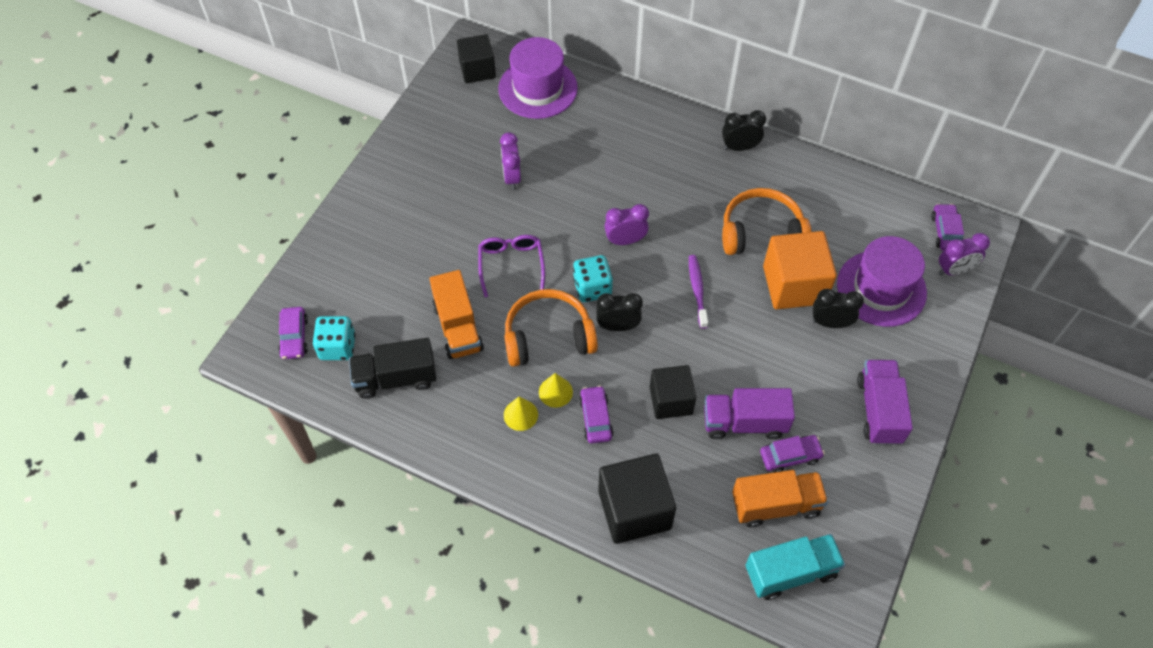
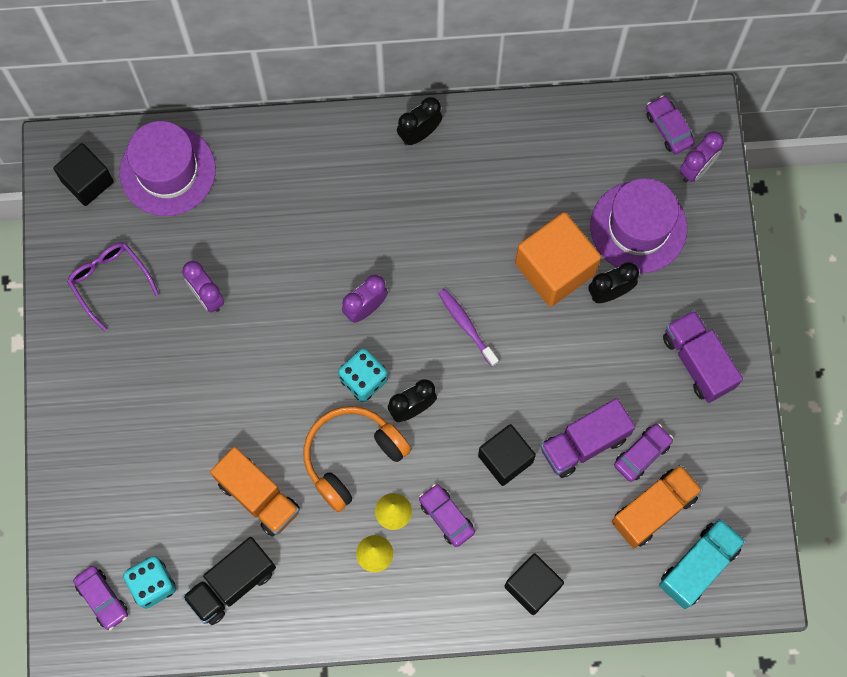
camera: 30 degrees left, 15 degrees up
purple glasses [478,235,545,297] -> purple glasses moved to [67,243,159,331]
black cube [598,454,676,544] -> black cube [504,554,564,615], size x0.66
orange headphones [722,188,812,255] -> none

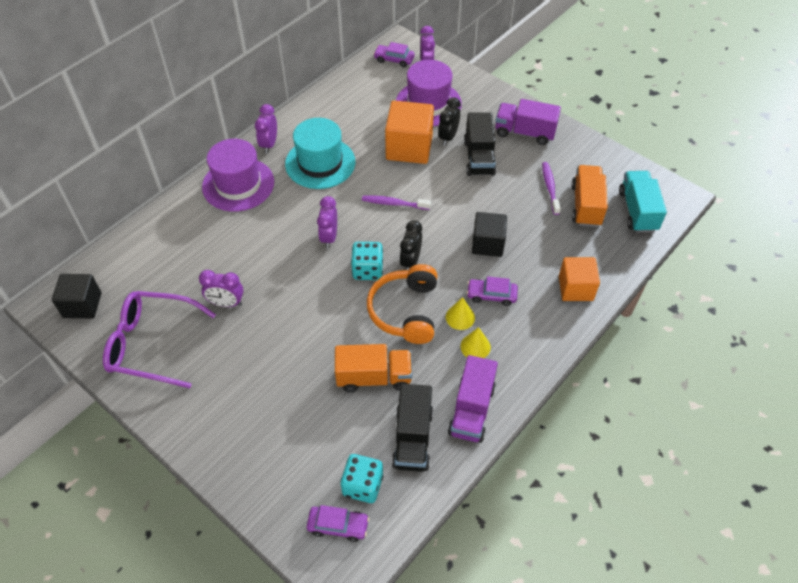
camera: 45 degrees left, 20 degrees down
purple glasses [67,243,159,331] -> purple glasses [103,291,216,388], size x1.57
purple hat [120,121,216,216] -> purple hat moved to [202,139,274,212]
black clock [397,97,442,145] -> purple clock [255,104,277,153]
black cube [504,554,564,615] -> orange cube [559,257,600,301]
purple truck [541,398,635,478] -> purple truck moved to [448,355,498,443]
purple car [614,424,673,482] -> purple toothbrush [542,162,561,215]
none -> turquoise hat [285,118,355,189]
none -> black truck [464,112,496,176]

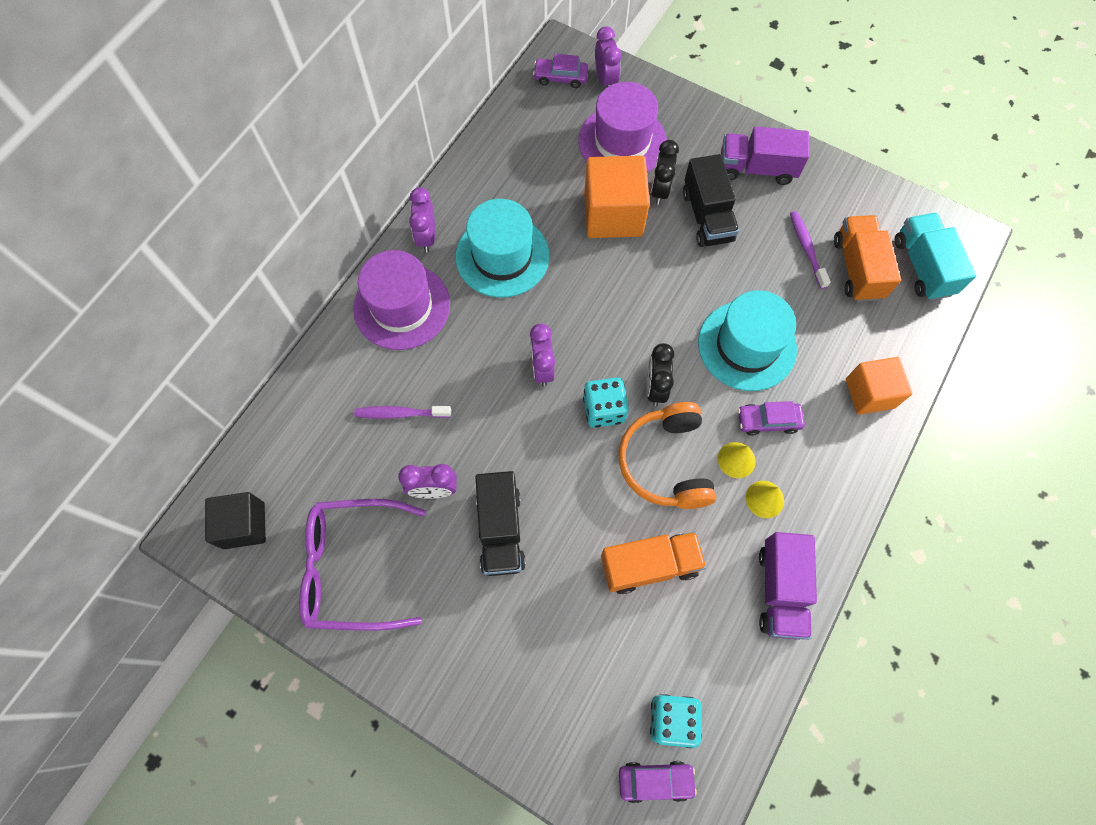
camera: 10 degrees left, 15 degrees up
purple toothbrush [362,195,431,210] -> purple toothbrush moved to [354,406,451,419]
black truck [392,384,433,472] -> black truck moved to [475,471,526,576]
black cube [472,212,507,257] -> turquoise hat [698,290,797,391]

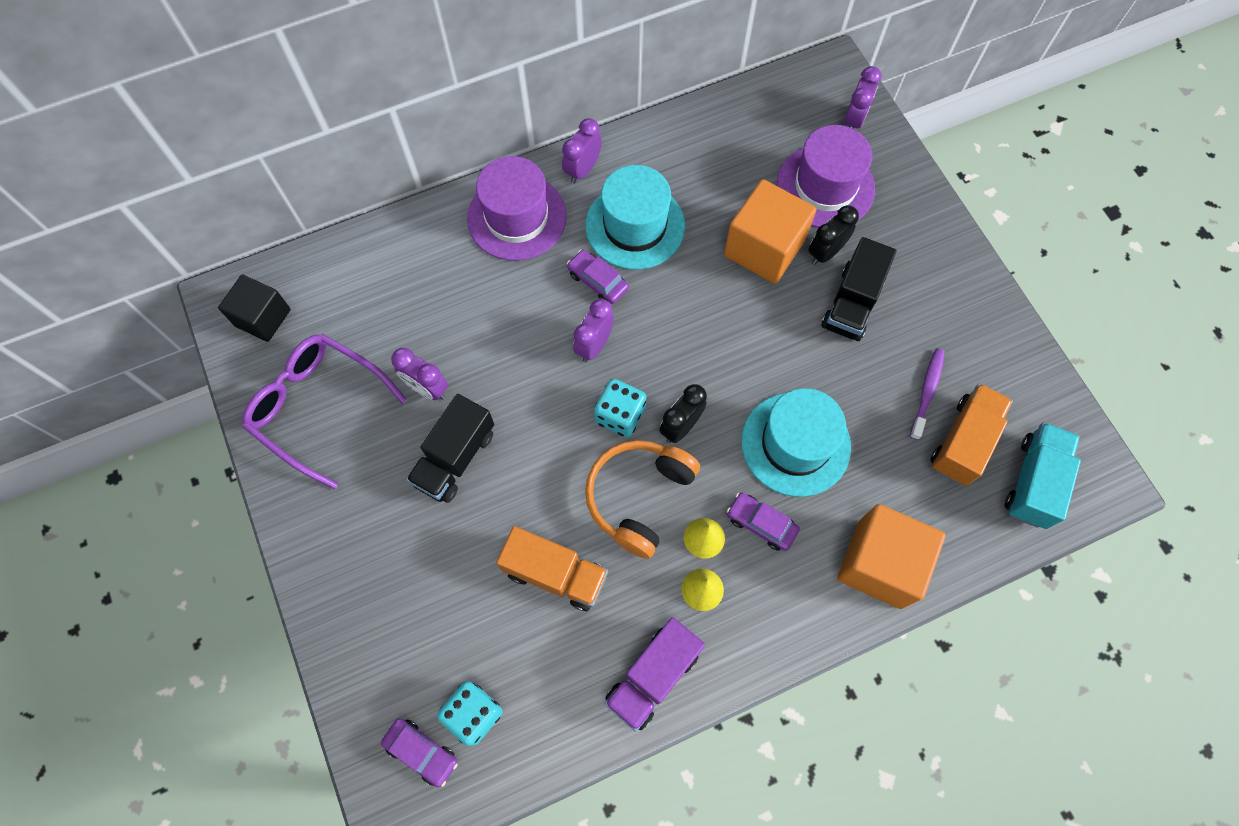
camera: 35 degrees right, 0 degrees up
purple toothbrush [354,406,451,419] -> none
purple car [533,54,588,88] -> purple car moved to [567,250,629,304]
purple truck [721,126,809,185] -> none
orange cube [846,357,912,415] -> orange cube [837,504,946,609], size x1.51

